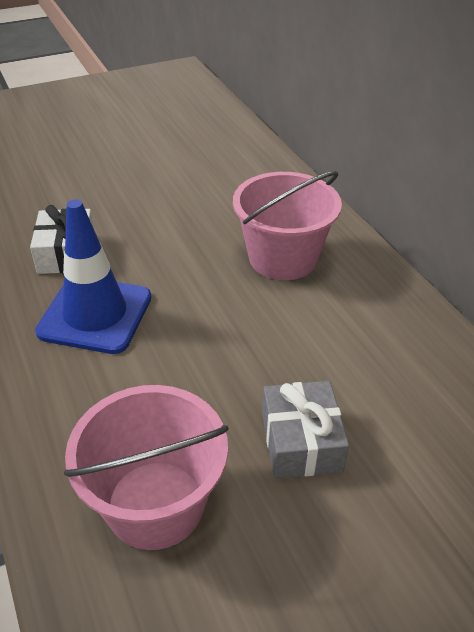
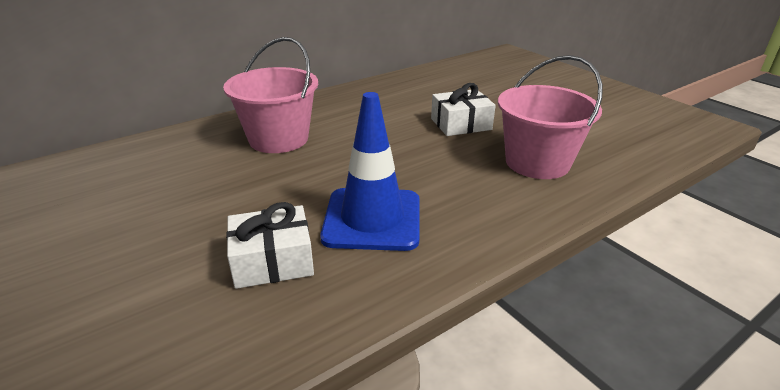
camera: 100 degrees left, 10 degrees down
grey gift [262,381,349,479] -> white gift [431,83,496,136]

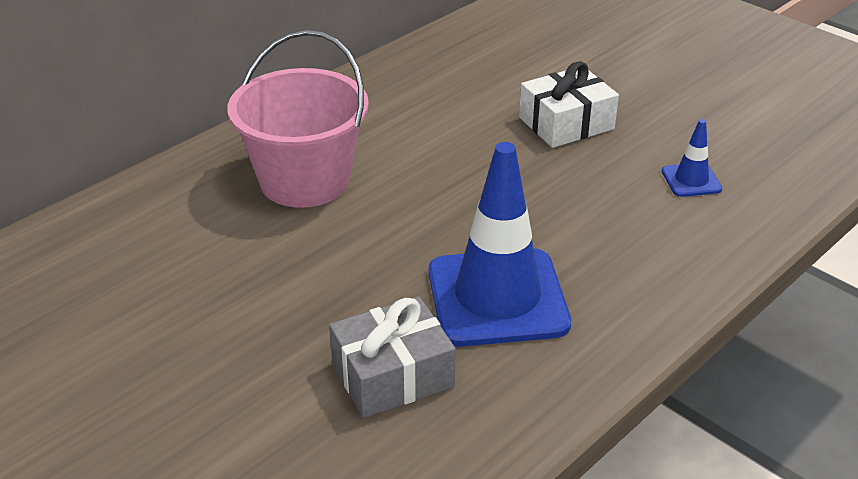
camera: 10 degrees left, 5 degrees up
white gift [226,202,314,289] -> grey gift [329,296,456,418]
pink bucket [498,55,603,179] -> blue traffic cone [662,119,722,197]

